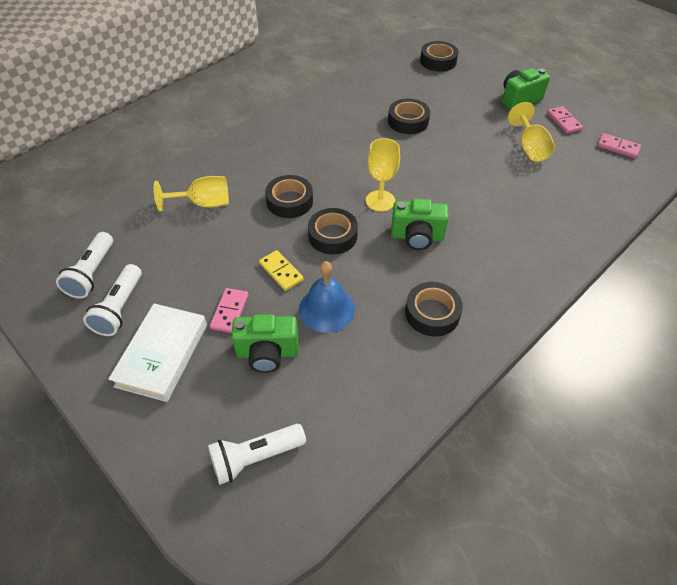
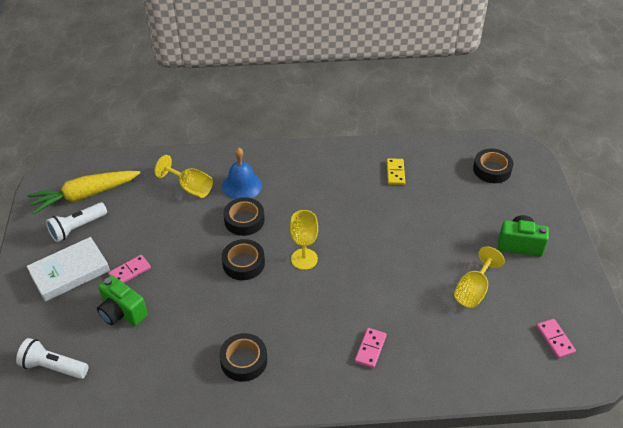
camera: 40 degrees right, 5 degrees down
white flashlight [56,232,113,299] -> yellow carrot [27,171,140,214]
yellow domino [259,250,304,291] -> yellow domino moved to [387,158,405,185]
blue bell [299,261,355,333] -> blue bell moved to [222,147,262,200]
black tape [388,99,430,134] -> none
green camera [391,199,449,250] -> none
pink domino [547,106,583,134] -> pink domino moved to [355,328,387,368]

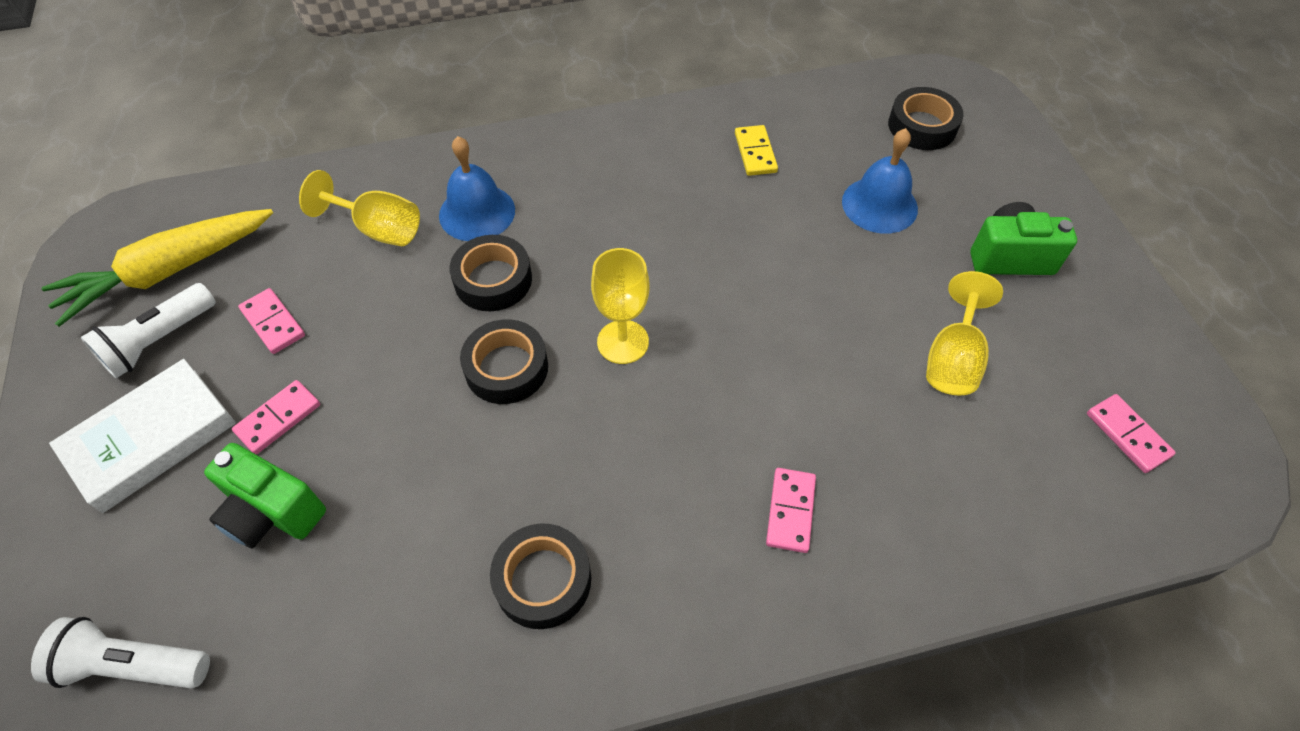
camera: 10 degrees left, 10 degrees up
none -> pink domino [238,288,305,354]
none -> blue bell [842,128,918,234]

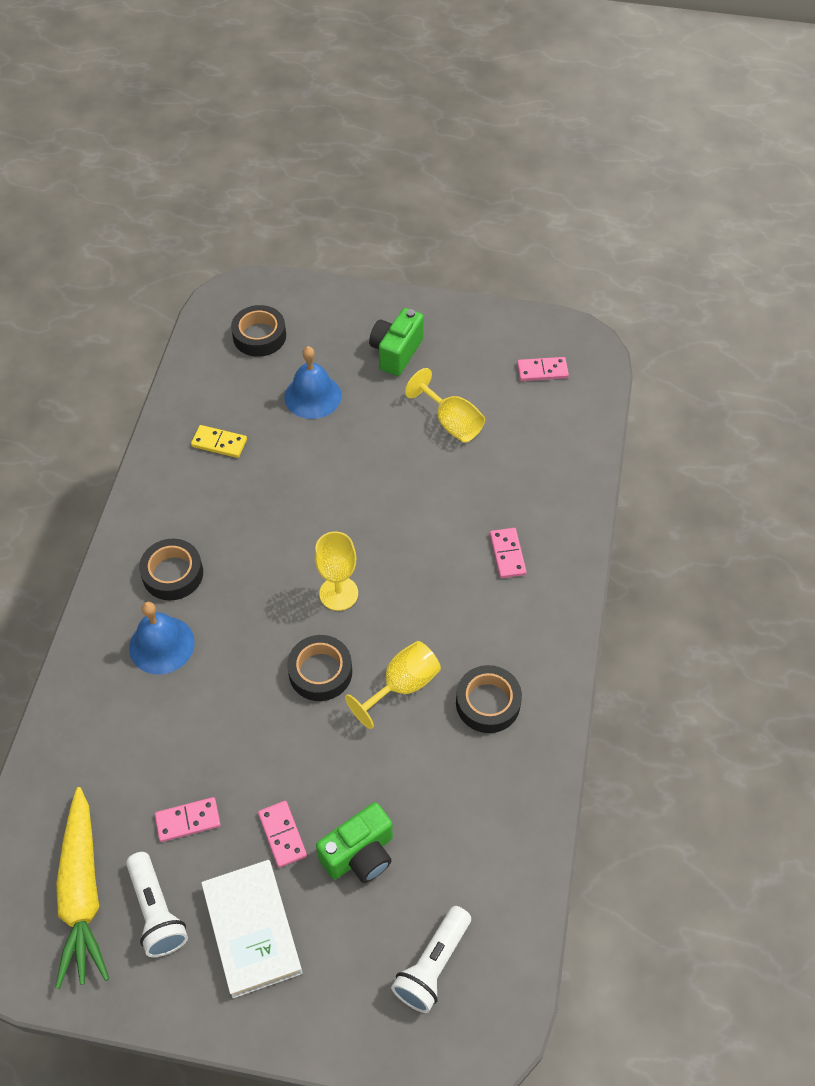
camera: 65 degrees left, 0 degrees up
yellow goblet [299,170,420,246] -> yellow goblet moved to [345,641,441,729]
black tape [450,235,532,311] -> black tape moved to [139,538,203,601]
pink domino [766,468,816,553] -> pink domino turned 45 degrees clockwise [490,528,526,578]

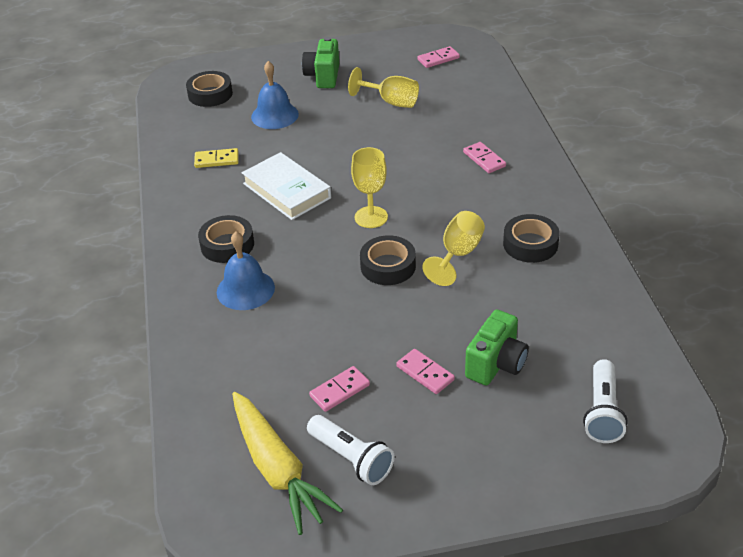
camera: 20 degrees left, 15 degrees down
white book [201,860,303,998] -> white book moved to [242,152,331,220]

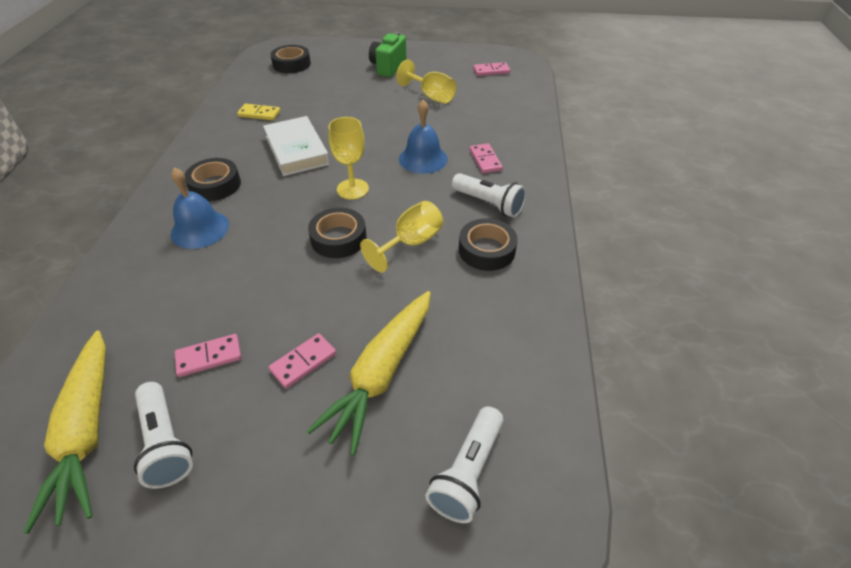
camera: 15 degrees right, 5 degrees up
blue bell [251,61,299,129] -> blue bell moved to [399,100,448,174]
pink domino [396,349,455,394] -> pink domino turned 75 degrees clockwise [269,333,336,388]
green camera [465,310,529,385] -> yellow carrot [307,291,431,455]
none -> white flashlight [452,173,527,218]

